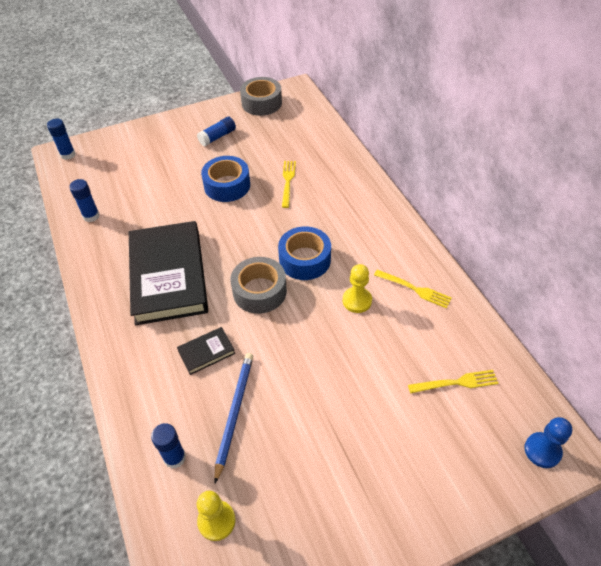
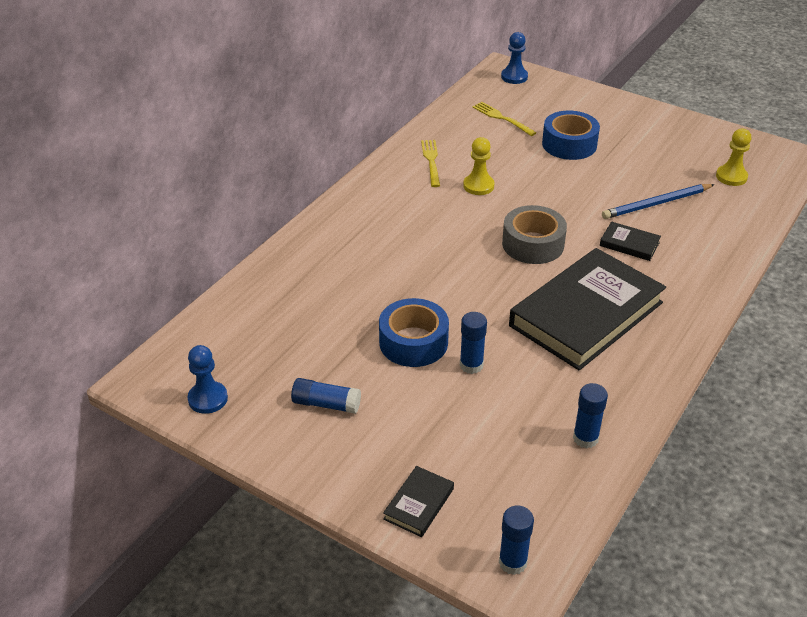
camera: 125 degrees left, 10 degrees down
blue glue stick [151,423,186,469] -> blue glue stick moved to [460,312,487,374]
grey tape [240,77,282,116] -> blue pawn [188,345,228,414]
blue tape [278,226,331,280] -> blue tape moved to [542,111,600,160]
yellow fork [282,161,296,208] -> none
none -> black book [383,466,454,537]

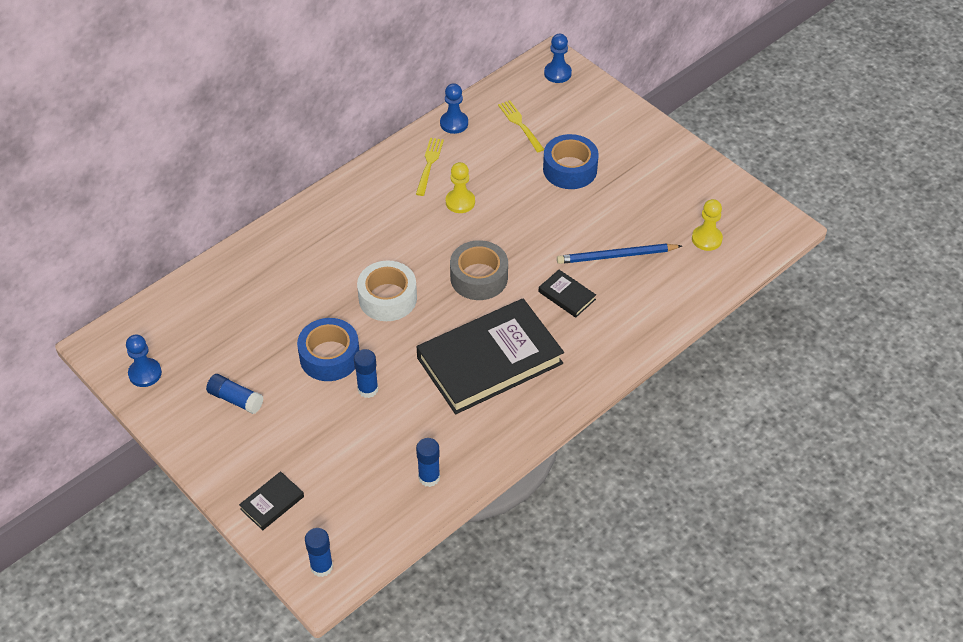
camera: 15 degrees right, 10 degrees up
none -> white tape [357,260,417,321]
none -> blue pawn [440,83,468,134]

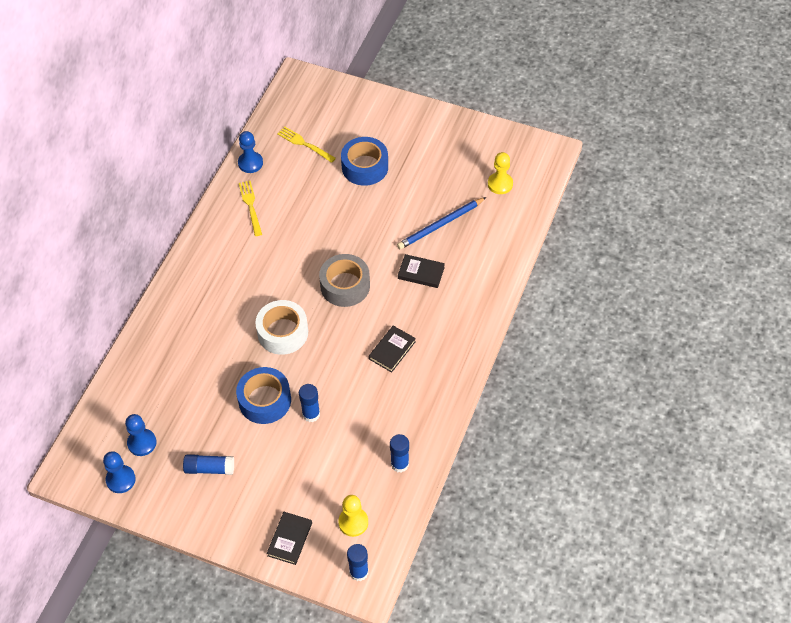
camera: 25 degrees left, 5 degrees up
black book [417,298,564,414] -> black book [369,326,416,373], size x0.41
yellow pawn [446,162,475,213] -> yellow pawn moved to [338,495,368,537]
blue pawn [544,33,572,83] -> blue pawn moved to [125,414,157,456]

